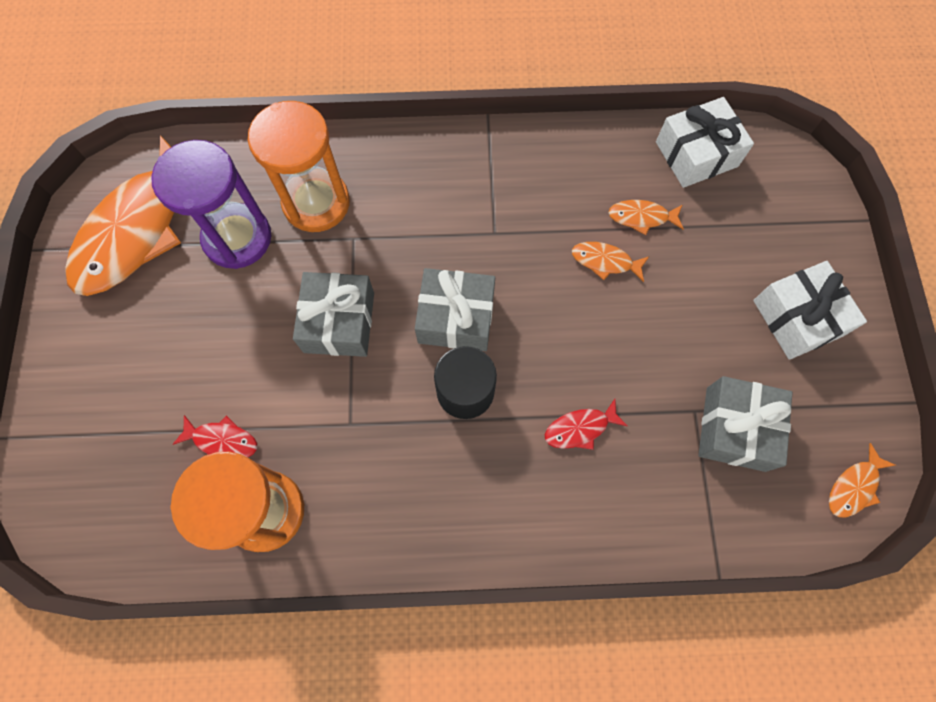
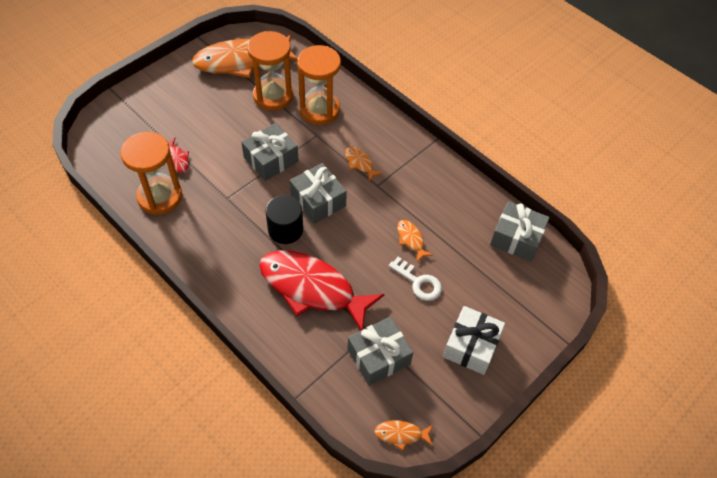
camera: 45 degrees right, 15 degrees down
purple hourglass [151,140,271,269] -> orange hourglass [247,31,293,110]
red fish [545,399,627,450] -> red fish [259,250,384,330], size x2.44
orange fish [608,200,684,235] -> orange fish moved to [345,147,383,182]
white gift [656,97,754,188] -> grey gift [490,201,550,261]
none -> white key [389,257,442,301]

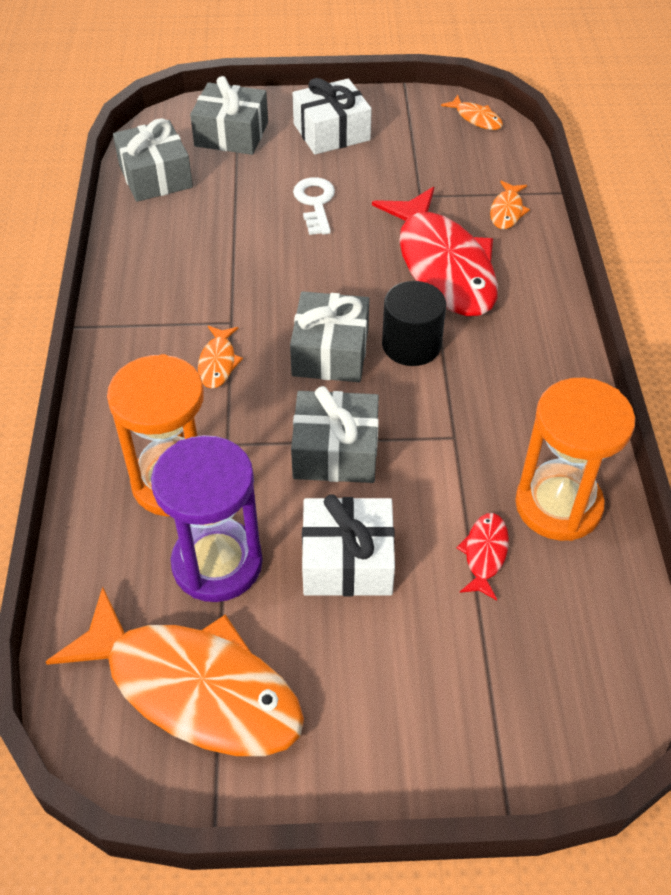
camera: 135 degrees left, 5 degrees down
orange hourglass [247,31,293,110] -> purple hourglass [151,435,263,602]
grey gift [347,317,413,386] -> grey gift moved to [190,76,268,155]
orange fish [398,220,433,262] -> orange fish moved to [490,180,530,229]
none -> white gift [302,494,395,596]

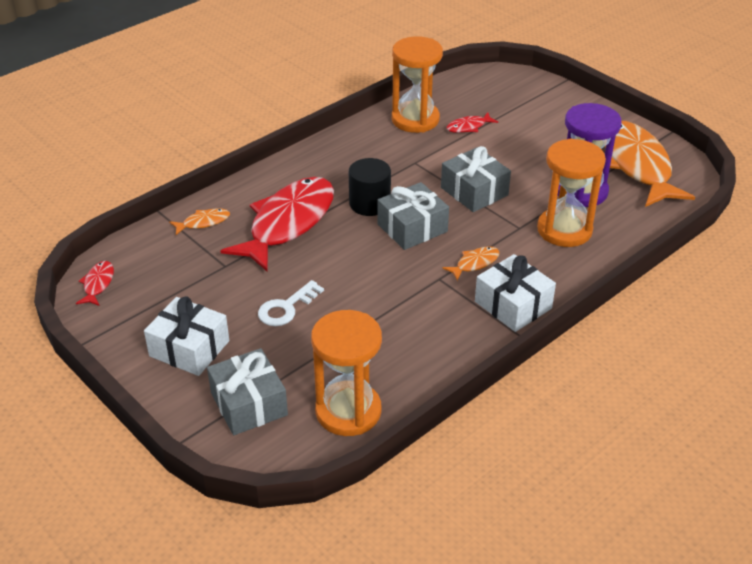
camera: 130 degrees left, 10 degrees down
grey gift [113,118,193,202] -> orange hourglass [311,310,382,436]
white gift [302,494,395,596] -> white gift moved to [475,254,556,332]
orange fish [441,95,503,130] -> red fish [76,261,114,306]

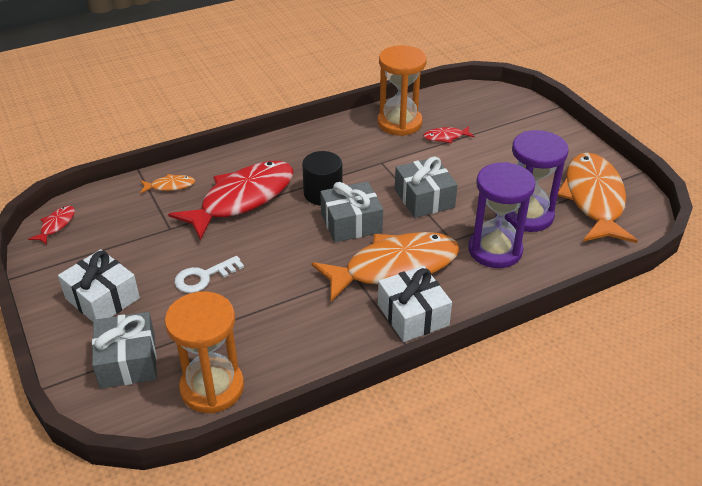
camera: 15 degrees right, 0 degrees up
orange fish [443,246,499,281] -> orange fish [311,232,460,302], size x2.44
orange hourglass [537,139,606,247] -> purple hourglass [468,162,536,268]

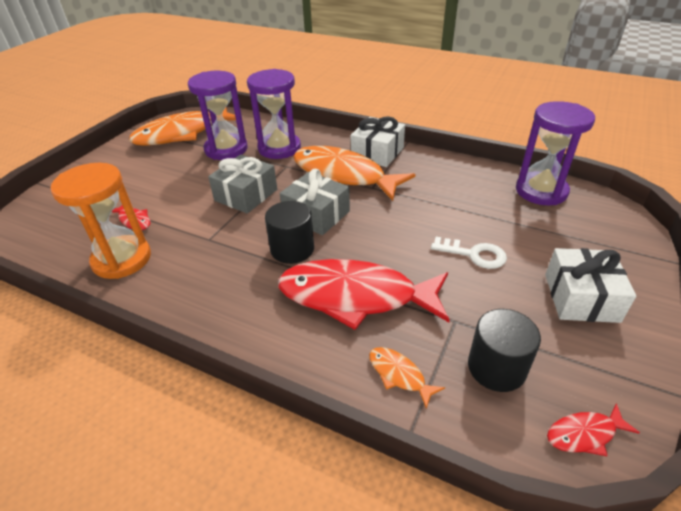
camera: 125 degrees left, 0 degrees up
grey gift [92,312,157,389] -> none
orange hourglass [165,291,244,413] -> purple hourglass [516,101,595,205]
none -> black cylinder [468,309,541,392]

